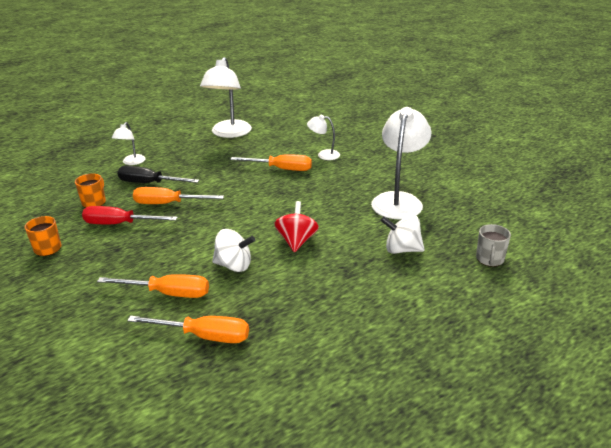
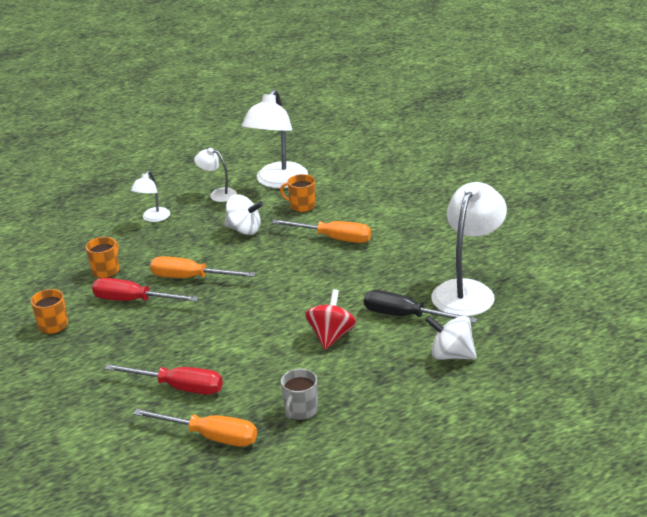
camera: 10 degrees right, 0 degrees up
orange screwdriver [97,274,209,298] -> red screwdriver [104,364,223,395]
black screwdriver [117,166,199,183] -> black screwdriver moved to [364,290,478,323]
white spinning top [212,229,255,272] -> white spinning top moved to [224,194,263,235]
white lamp [307,115,340,160] -> white lamp moved to [194,148,237,202]
grey mug [476,224,511,267] -> grey mug moved to [281,369,318,420]
none -> orange mug [280,174,316,212]

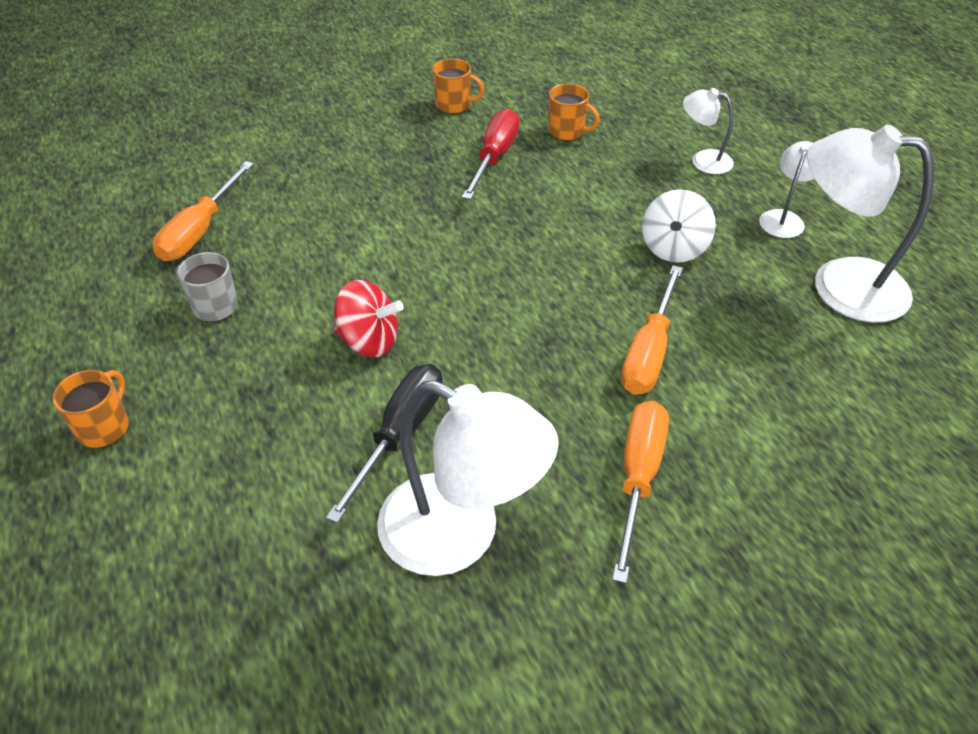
camera: 90 degrees right, 15 degrees up
red screwdriver [104,364,223,395] -> none
orange screwdriver [150,256,256,278] -> orange screwdriver moved to [612,401,669,583]
orange mug [280,174,316,212] -> orange mug moved to [52,370,129,448]
white spinning top [425,316,477,360] -> none

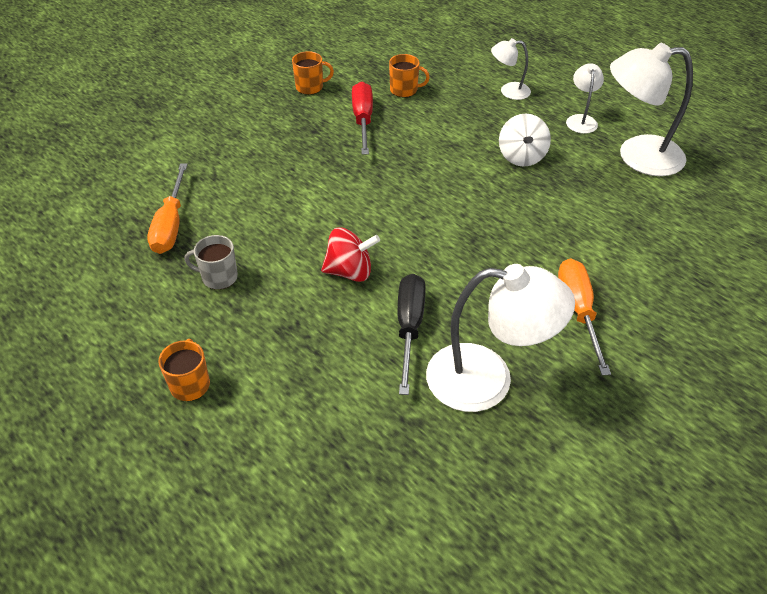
camera: 20 degrees left, 0 degrees up
orange screwdriver [621,265,683,395] -> none

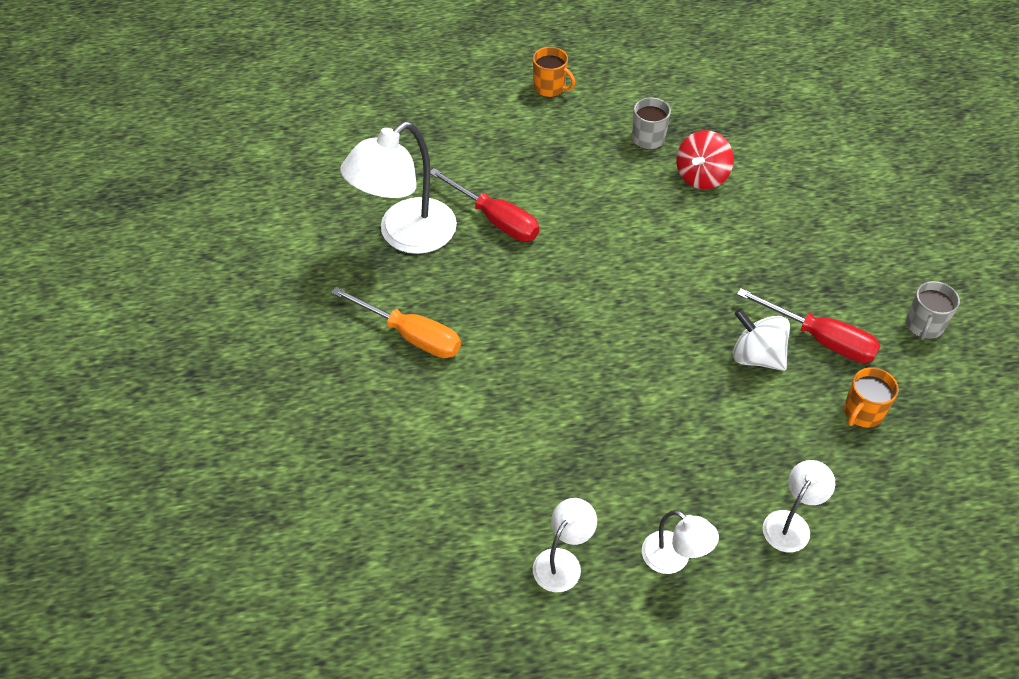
camera: 125 degrees right, 5 degrees up
orange screwdriver [147,163,188,254] -> none
orange mug [292,51,334,95] -> grey mug [906,281,960,340]
red spinning top [321,227,380,282] -> red spinning top moved to [676,130,734,190]
black screwdriver [398,274,426,395] -> red screwdriver [430,168,539,242]
white spinning top [499,114,551,167] -> white spinning top moved to [733,309,790,371]
white lamp [610,43,693,176] -> white lamp [533,498,597,592], size x0.51

